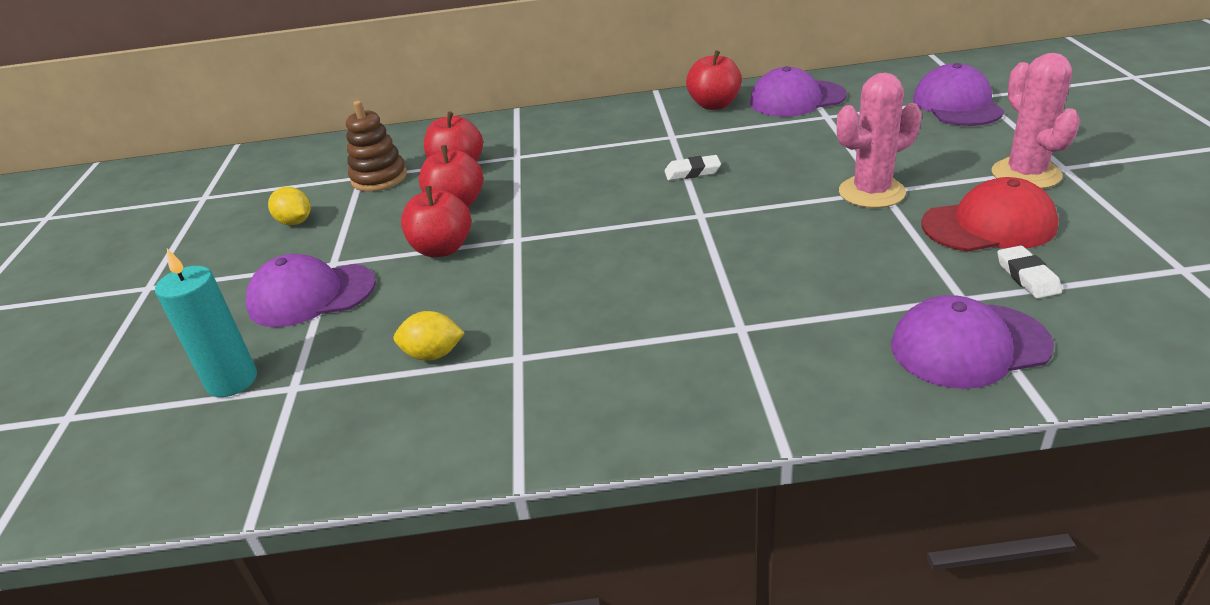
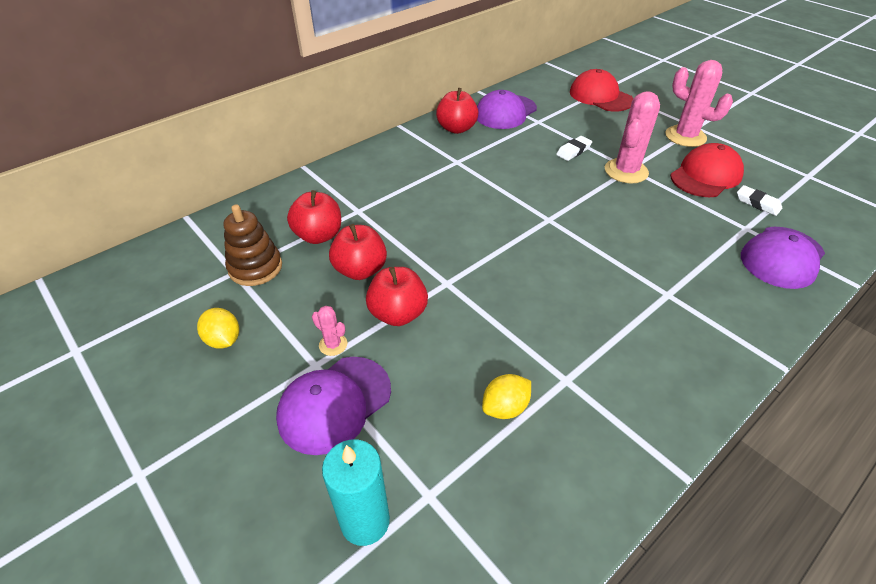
camera: 40 degrees left, 10 degrees up
yellow lemon [268,187,311,225] -> yellow lemon turned 45 degrees clockwise [197,308,239,349]
white eraser [665,155,721,180] -> white eraser moved to [556,136,592,161]
purple cap [913,63,1004,126] -> red cap [570,69,634,111]
none -> pink cactus [312,306,348,356]

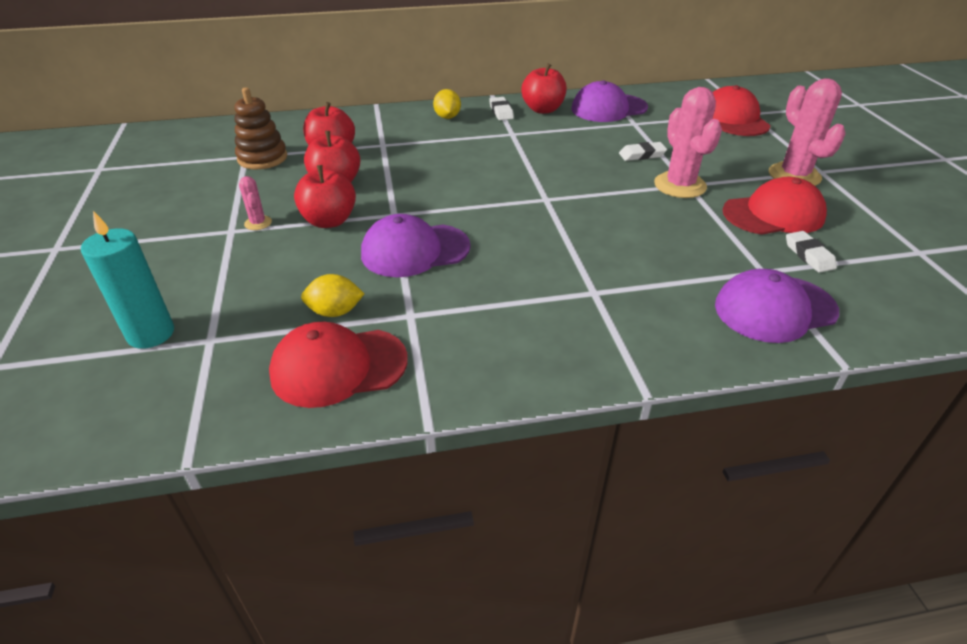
camera: 30 degrees right, 5 degrees down
yellow lemon [197,308,239,349] -> yellow lemon moved to [433,89,461,119]
purple cap [276,357,391,455] -> purple cap moved to [361,214,471,277]
pink cactus [605,91,660,183] -> pink cactus turned 75 degrees counterclockwise [654,87,722,198]
none -> red cap [269,321,408,408]
none -> white eraser [489,97,514,120]

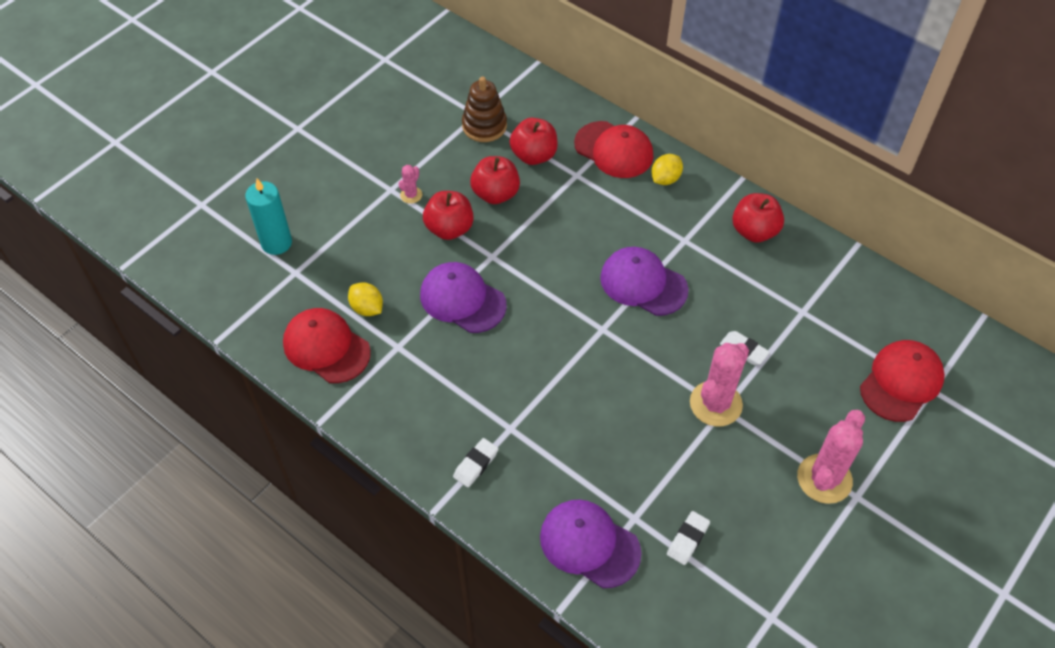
camera: 50 degrees right, 15 degrees up
white eraser [489,97,514,120] -> white eraser moved to [453,438,498,488]
purple cap [571,80,648,122] -> purple cap moved to [600,247,688,316]
red cap [723,177,827,235] -> red cap moved to [574,121,654,178]

